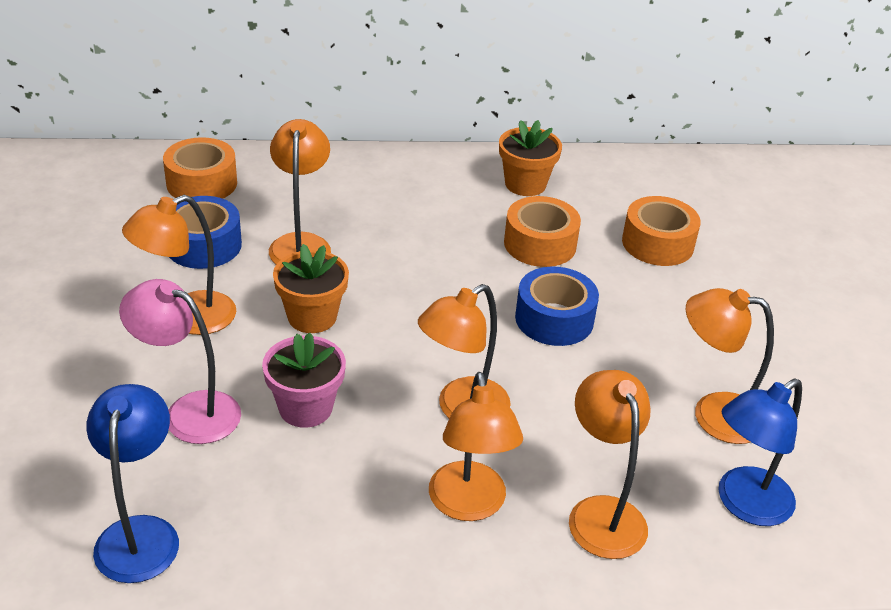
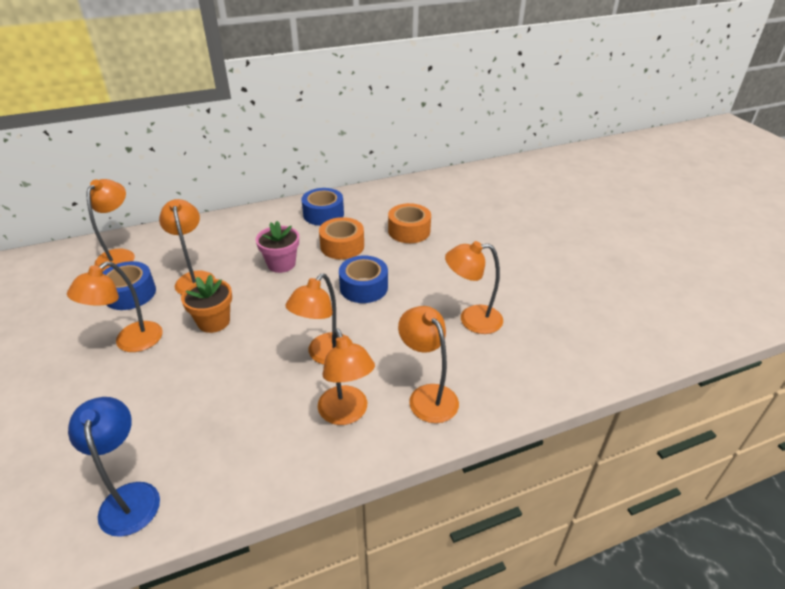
camera: 15 degrees left, 0 degrees up
pink lamp [119,279,241,444] -> none
orange tape [163,137,237,199] -> orange lamp [86,179,135,271]
pink flower pot [262,333,346,428] -> pink flower pot moved to [256,221,299,273]
orange flower pot [499,120,562,196] -> blue tape [301,188,344,226]
blue lamp [718,378,802,526] -> none

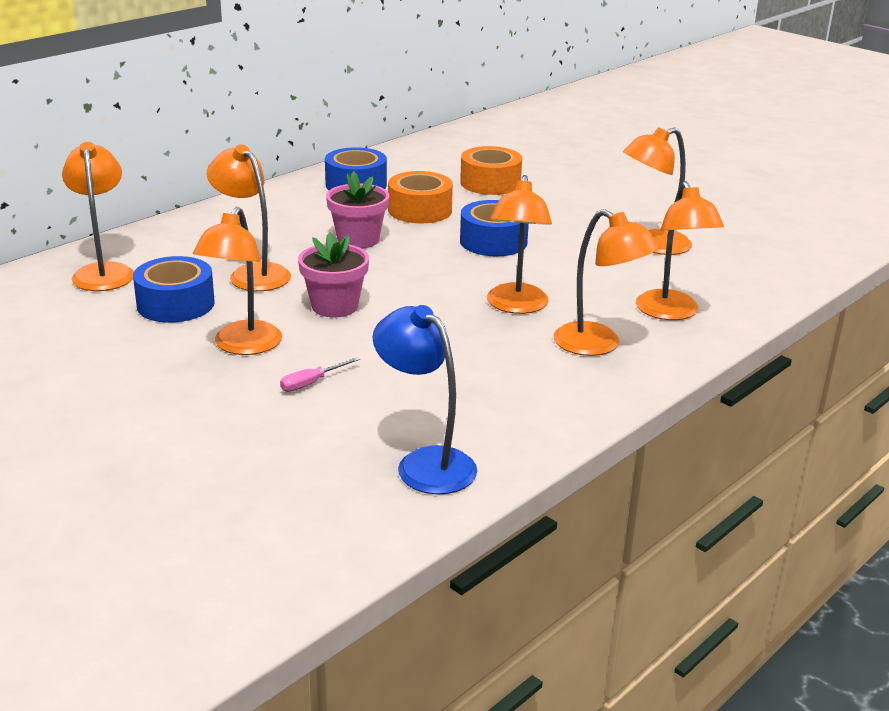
camera: 25 degrees left, 10 degrees down
orange flower pot [181,275,232,333] -> pink flower pot [298,232,369,317]
orange lamp [398,306,459,423] -> orange lamp turned 135 degrees counterclockwise [636,181,724,320]
none -> pink screwdriver [280,357,360,392]

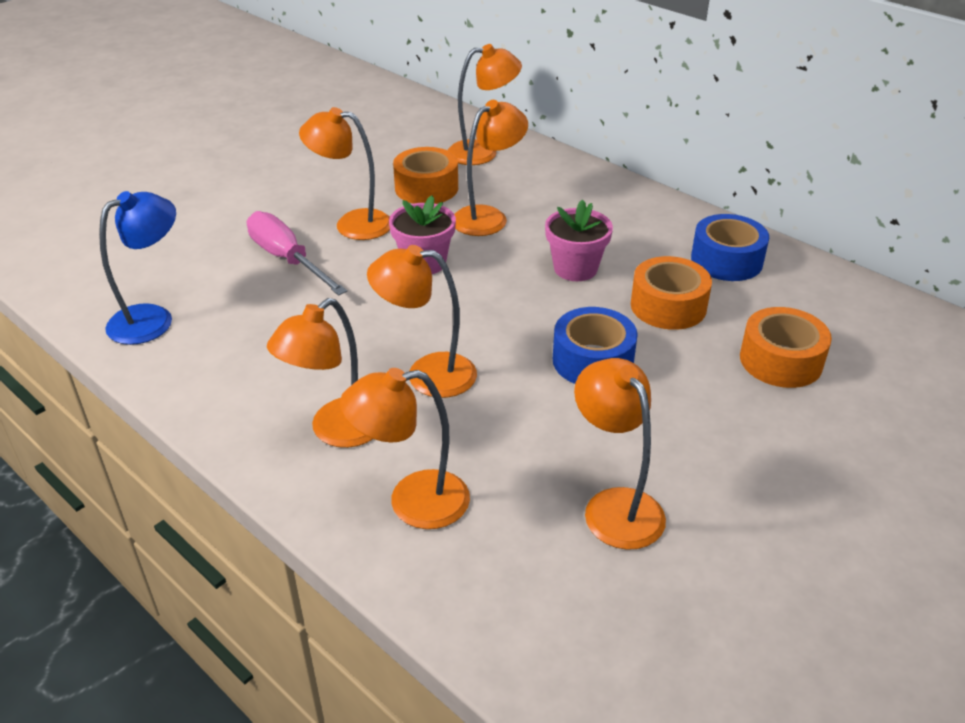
camera: 90 degrees right, 10 degrees up
blue tape [133,256,215,323] -> orange tape [393,147,458,204]
pink screwdriver [280,357,360,392] -> pink screwdriver [247,211,347,296], size x2.17

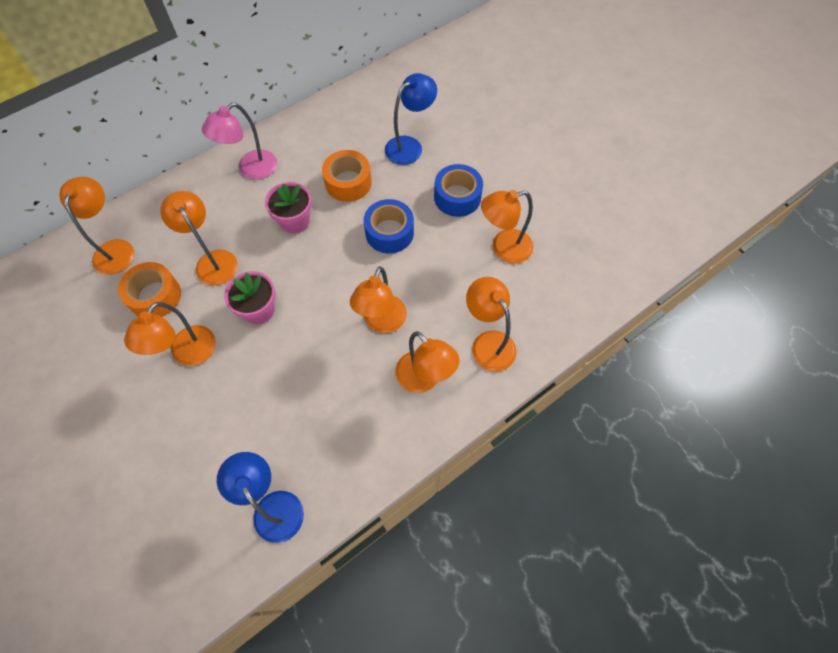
camera: 80 degrees left, 25 degrees up
pink screwdriver [247,211,347,296] -> none
orange lamp [340,368,470,529] -> orange lamp turned 150 degrees clockwise [466,277,517,372]
blue tape [691,214,769,281] -> blue tape moved to [434,164,483,217]
orange tape [740,307,832,388] -> blue lamp [385,73,437,165]
none -> pink lamp [202,103,277,180]

